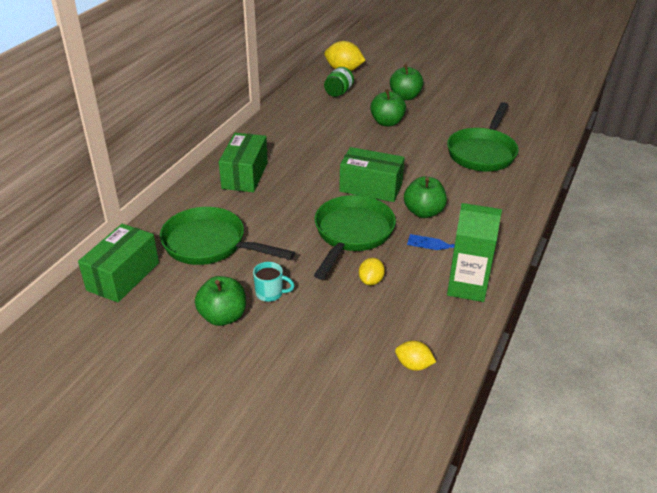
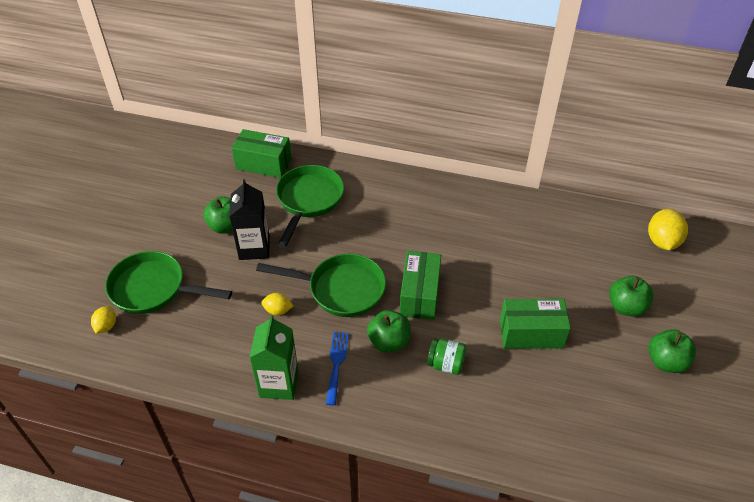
camera: 80 degrees right, 10 degrees up
green box [219,133,268,192] -> green box moved to [500,299,571,349]
turquoise mug [253,262,295,302] -> black carton [229,179,270,260]
green jar [324,67,354,97] -> green jar moved to [427,338,467,375]
green apple [370,89,406,126] -> green apple moved to [649,329,696,373]
yellow lemon [395,341,436,371] -> yellow lemon moved to [91,306,116,334]
green pan [447,102,519,171] -> green pan moved to [105,251,232,314]

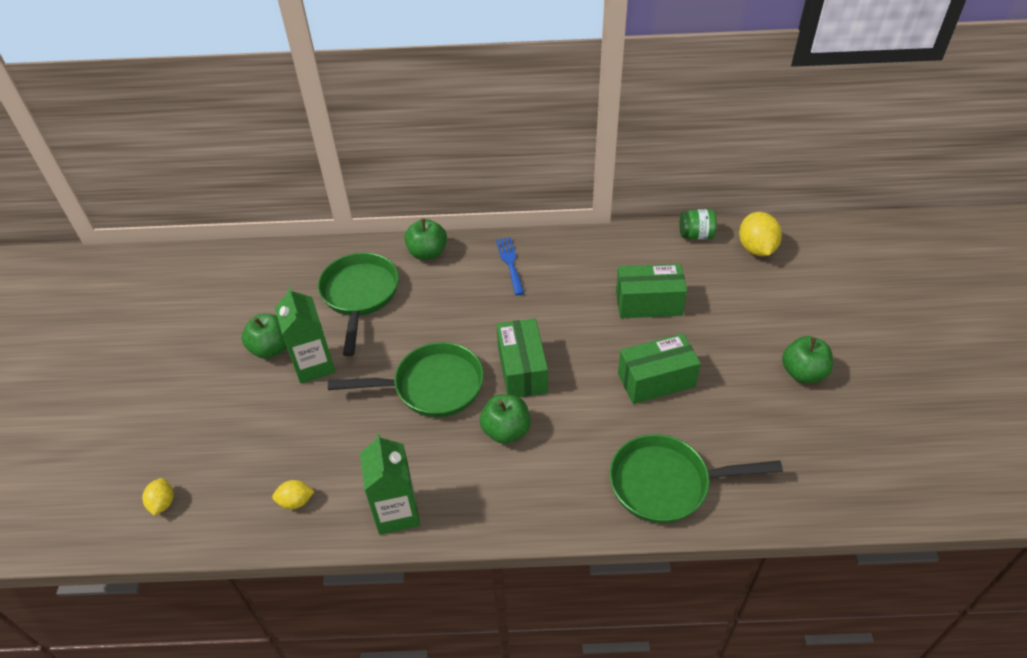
camera: 15 degrees left, 0 degrees up
green pan [105,251,232,314] -> green pan moved to [609,434,783,524]
black carton [229,179,270,260] -> green carton [275,286,335,383]
green box [232,129,292,178] -> green box moved to [616,264,687,318]
yellow lemon [261,293,293,315] -> yellow lemon moved to [272,480,315,509]
blue fork [326,332,349,405] -> blue fork moved to [496,237,524,295]
green jar [427,338,467,375] -> green jar moved to [680,209,717,240]
green apple [609,276,654,317] -> green apple moved to [404,219,447,260]

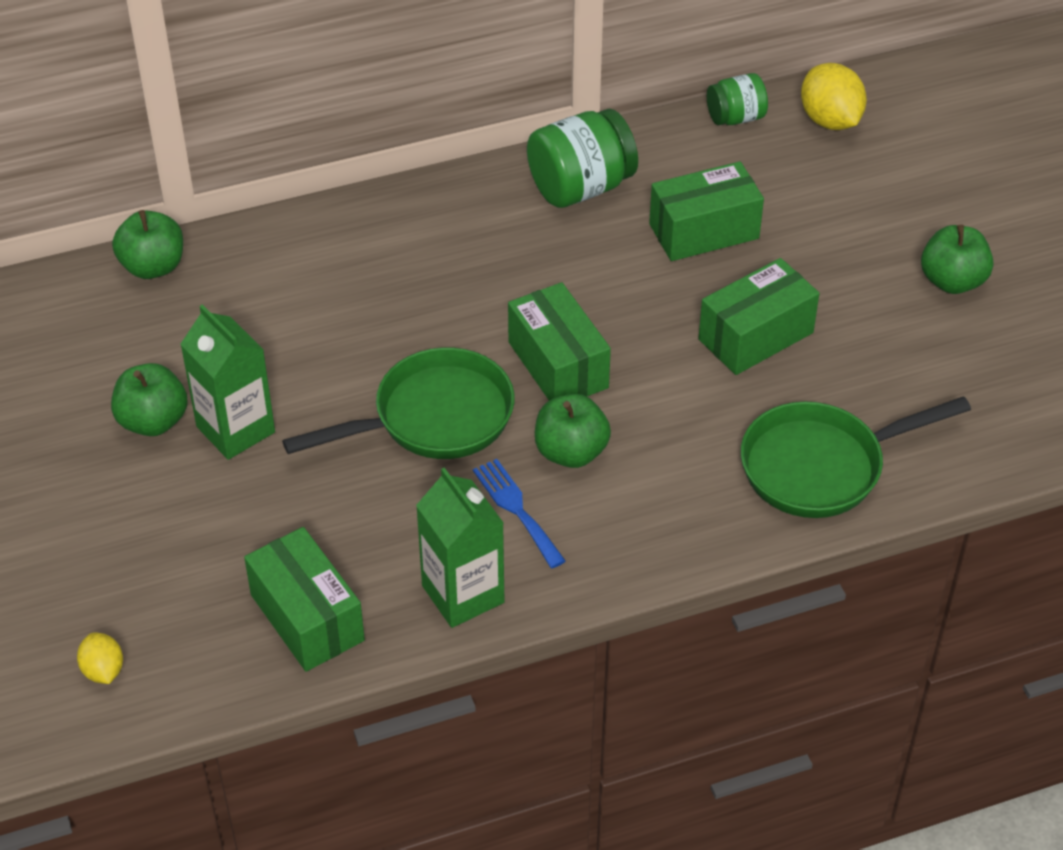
camera: 20 degrees left, 0 degrees up
yellow lemon [272,480,315,509] -> green box [244,527,365,672]
green pan [318,253,399,356] -> none
green apple [404,219,447,260] -> green apple moved to [112,210,183,279]
blue fork [496,237,524,295] -> blue fork moved to [473,459,566,568]
none -> green jar [527,109,638,208]

